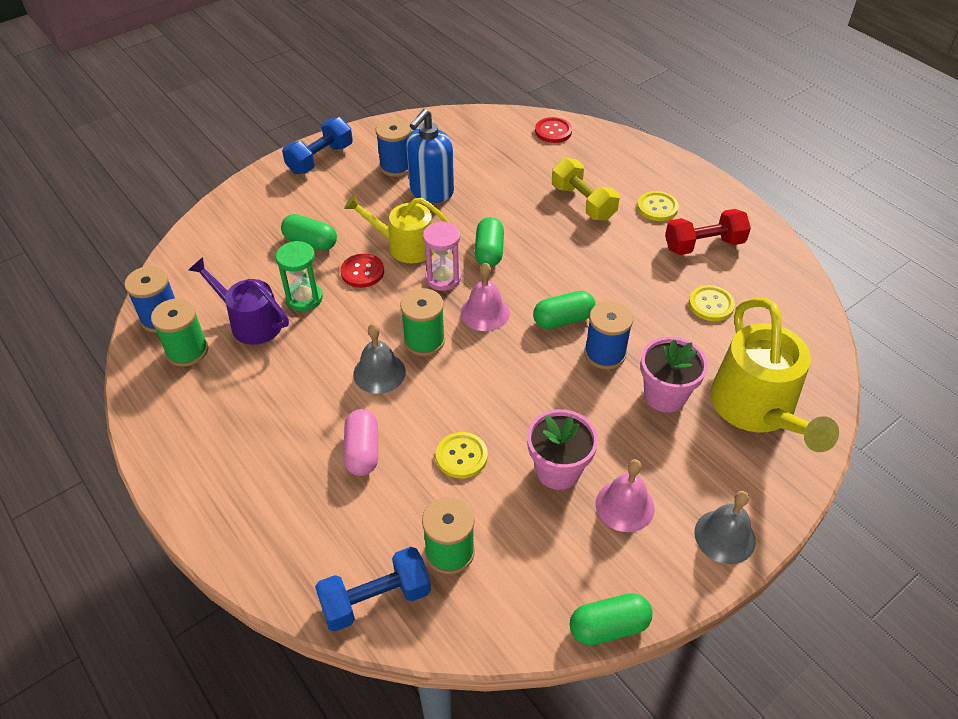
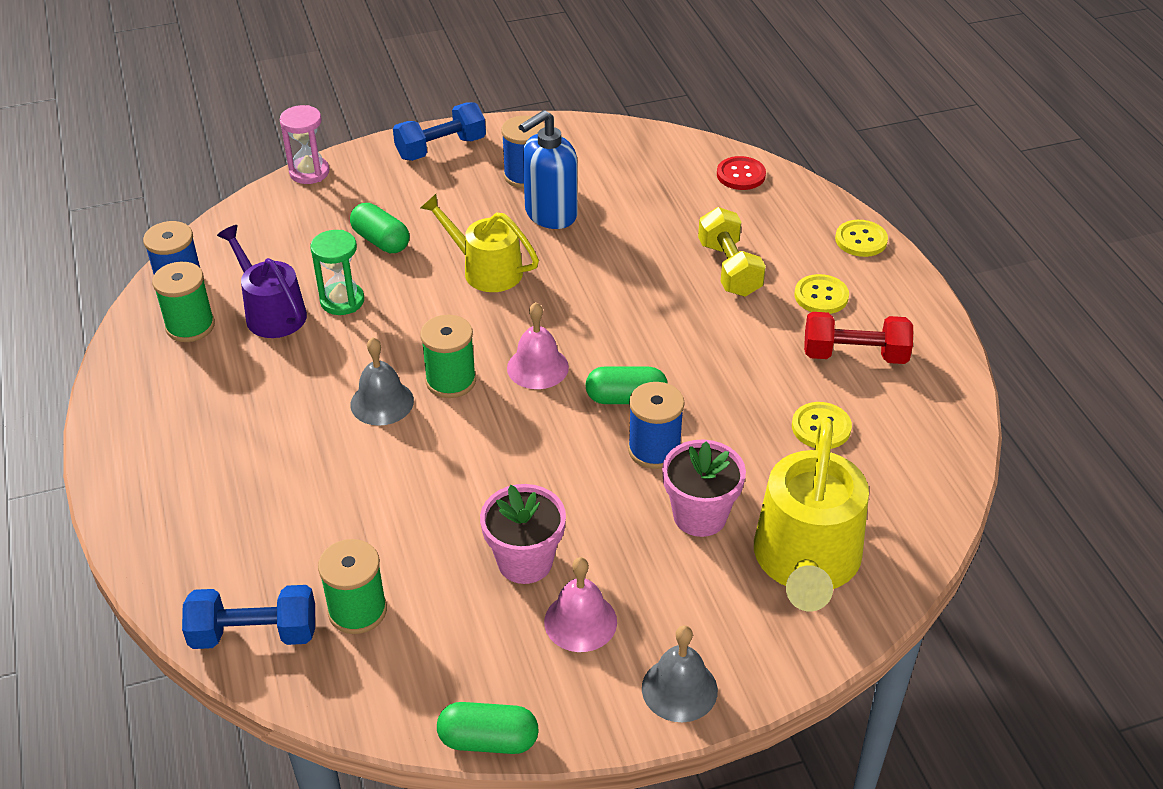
camera: 20 degrees right, 5 degrees down
red button [340,254,384,288] -> none
pink capsule [343,409,378,476] -> none
pink hourglass [423,221,461,291] -> pink hourglass moved to [280,105,329,184]
yellow button [436,432,488,479] -> yellow button moved to [835,220,888,257]
green capsule [474,217,504,267] -> none

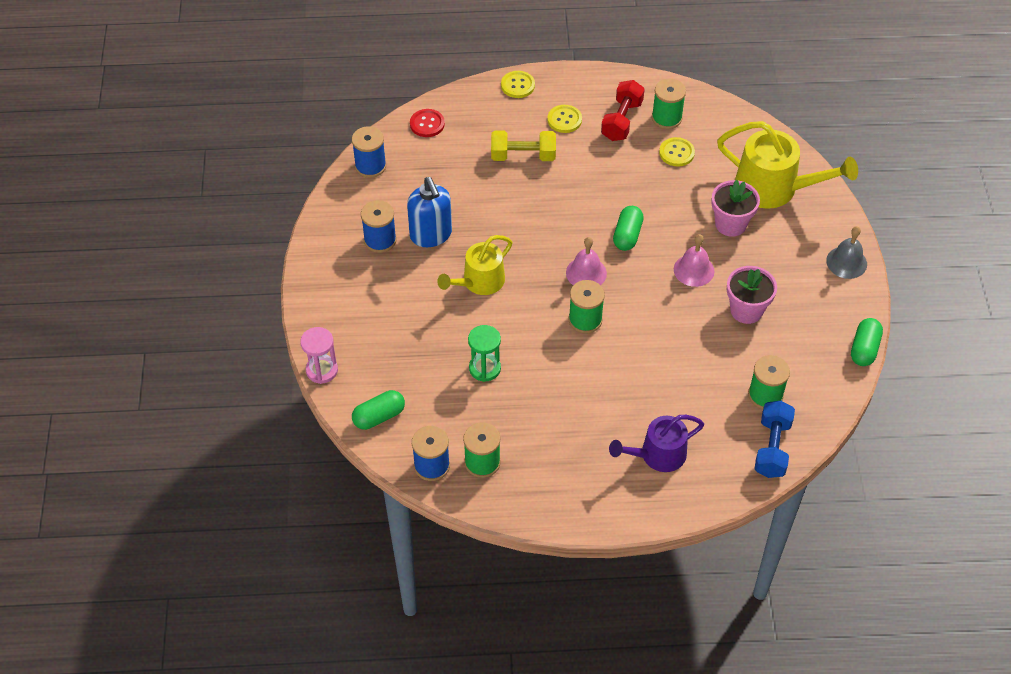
camera: 75 degrees left, 10 degrees up
purple watering can [217,225,307,338] -> purple watering can moved to [609,415,704,472]
green capsule [350,203,409,253] -> green capsule moved to [352,390,405,430]
grey bell [350,337,414,426] -> none
blue dumbbell [393,102,486,161] -> none
pink bell [544,557,617,652] -> pink bell moved to [674,234,714,287]
blue spool [628,382,684,469] -> blue spool moved to [352,126,386,178]
none -> green spool [652,79,686,129]

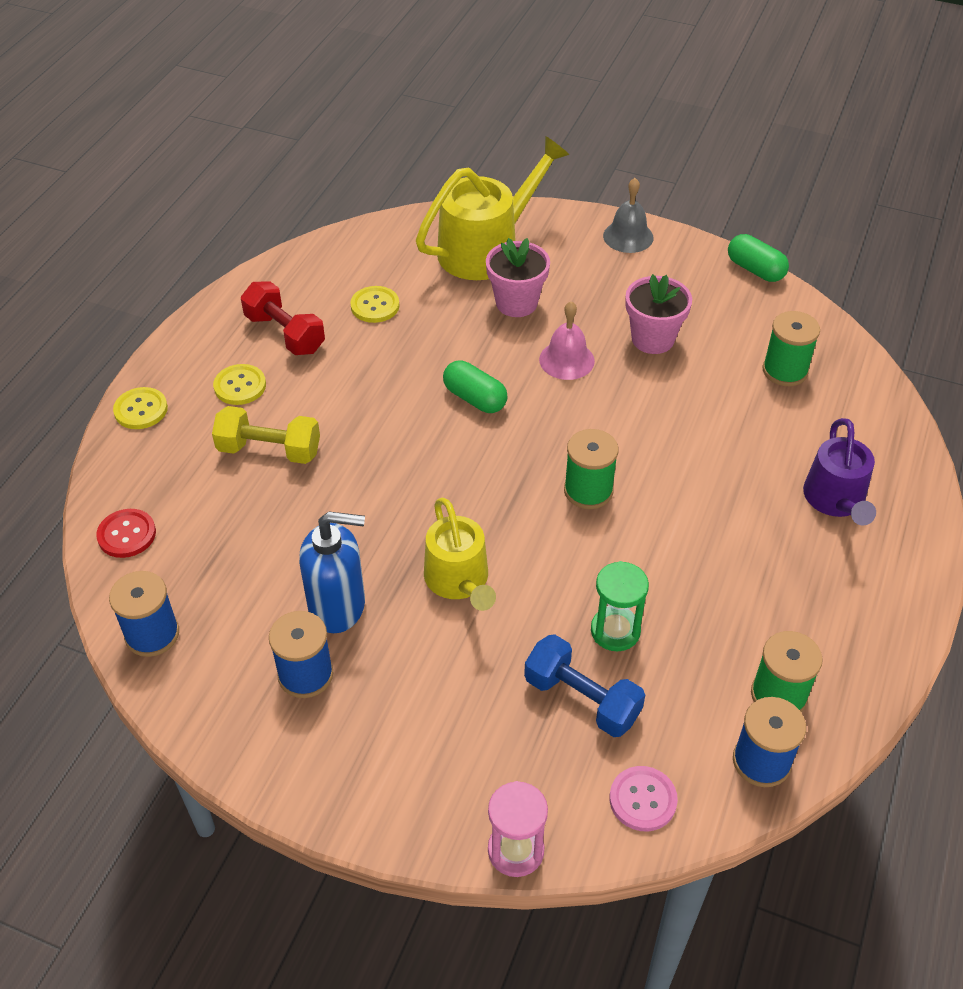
camera: 65 degrees left, 5 degrees down
green capsule [352,390,405,430] -> pink button [609,766,678,832]
yellow dumbbell [491,131,556,161] -> yellow dumbbell turned 75 degrees clockwise [212,406,320,464]
pink bell [566,237,607,285] -> none
green spool [652,79,686,129] -> none
blue dumbbell [755,401,795,478] -> blue dumbbell moved to [524,634,645,737]

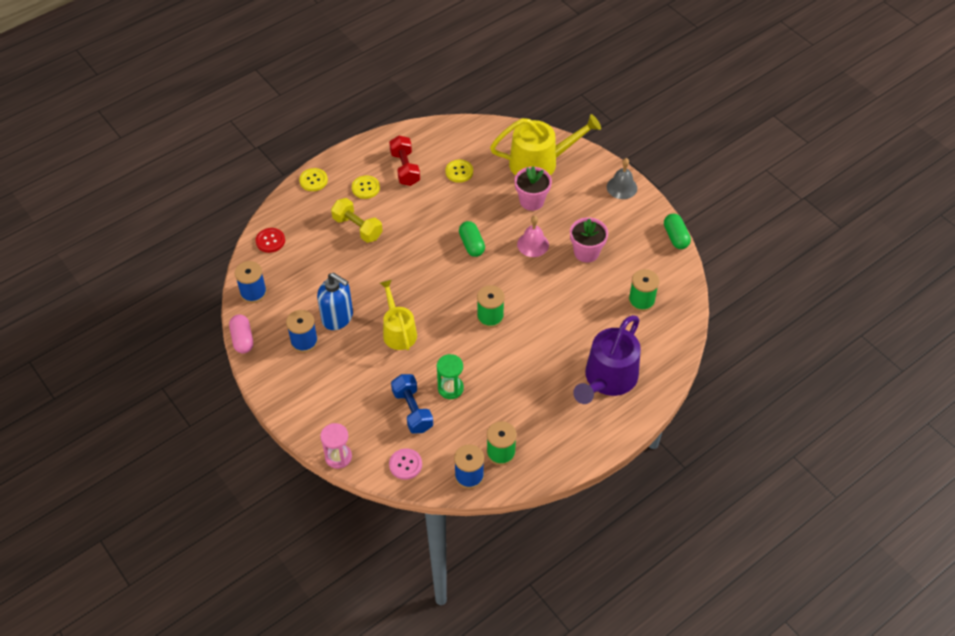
camera: 30 degrees right, 5 degrees up
yellow watering can [424,497,496,611] -> yellow watering can turned 150 degrees clockwise [380,280,417,350]
purple watering can [803,418,876,526] -> purple watering can [573,315,641,404], size x1.54
none -> pink capsule [229,314,253,353]

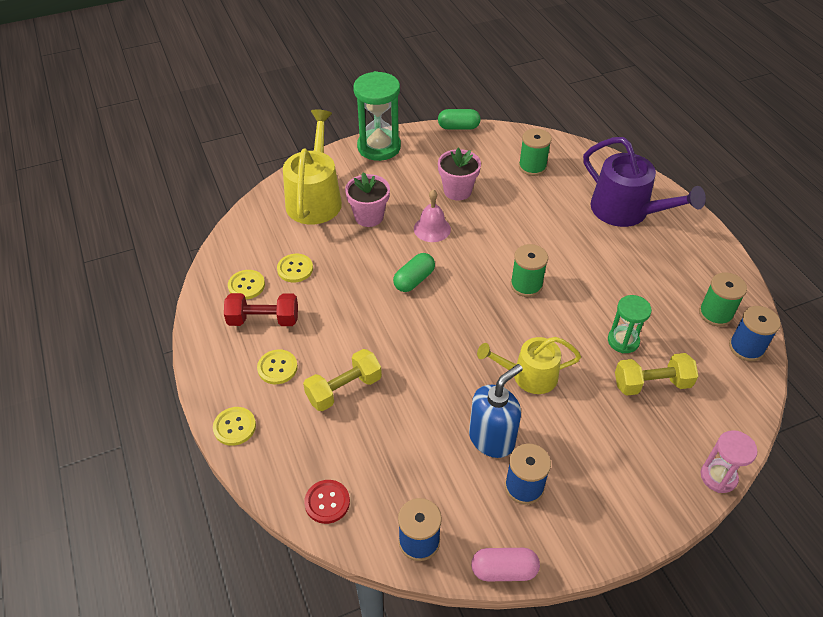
camera: 75 degrees left, 5 degrees down
pink button [389,448,422,480] -> none
blue dumbbell [391,374,433,434] -> yellow dumbbell [615,353,698,396]
green capsule [459,221,485,257] -> green capsule turned 45 degrees counterclockwise [393,253,435,292]
grey bell [607,158,637,199] -> green hourglass [353,71,401,161]
none -> yellow button [228,270,265,299]

